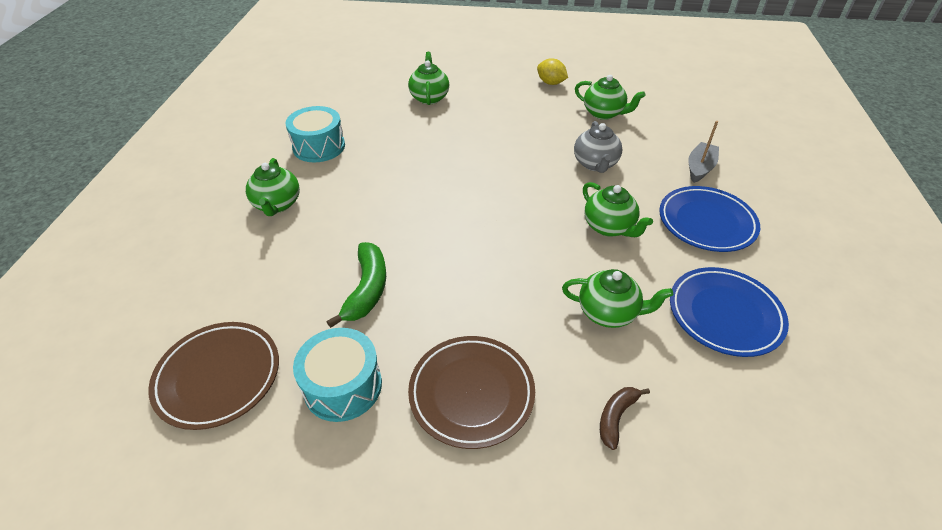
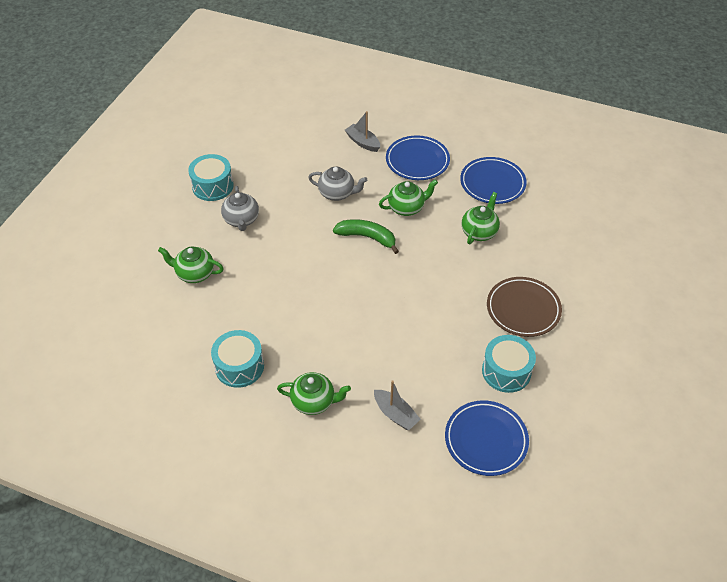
camera: 75 degrees left, 5 degrees up
brown plate [148,322,279,430] -> blue plate [445,400,529,476]
green banana [327,242,386,328] -> green banana moved to [333,219,399,254]
yellow lemon [537,58,568,85] -> turquoise drum [188,154,234,201]
green teapot [575,75,645,120] -> none
brown banana [600,387,650,450] -> none
none -> grey teapot [221,186,259,231]
none -> grey boat [374,380,421,430]

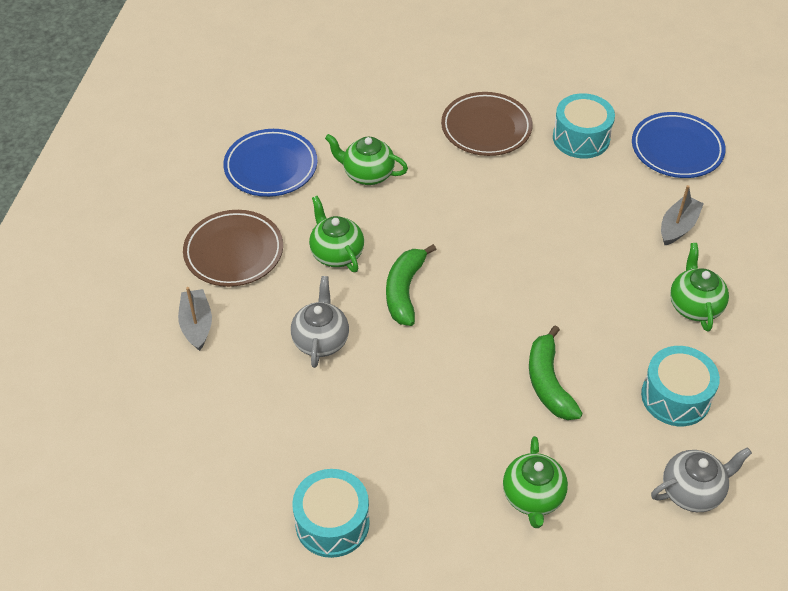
camera: 100 degrees left, 0 degrees up
grey teapot [221,186,259,231] -> grey teapot moved to [651,447,752,512]
grey boat [345,111,380,152] -> grey boat turned 135 degrees clockwise [178,287,212,351]
blue plate [386,135,450,180] -> brown plate [183,210,283,287]
none -> green banana [529,326,583,420]

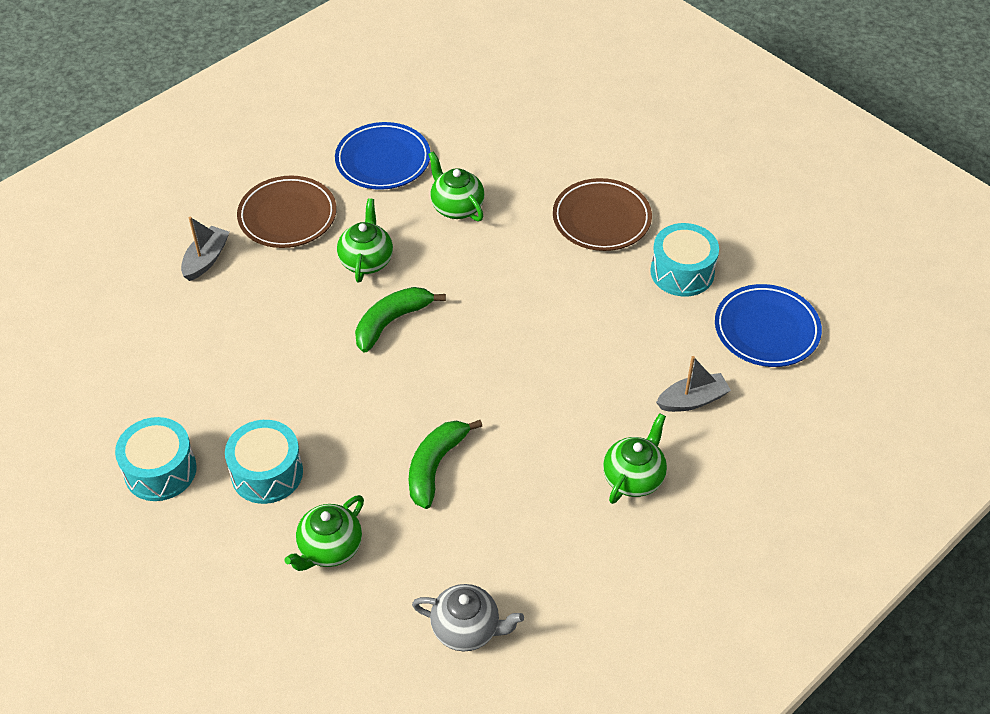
camera: 35 degrees right, 0 degrees up
grey teapot [291,276,349,368] -> none
turquoise drum [641,346,720,426] -> turquoise drum moved to [225,420,303,504]

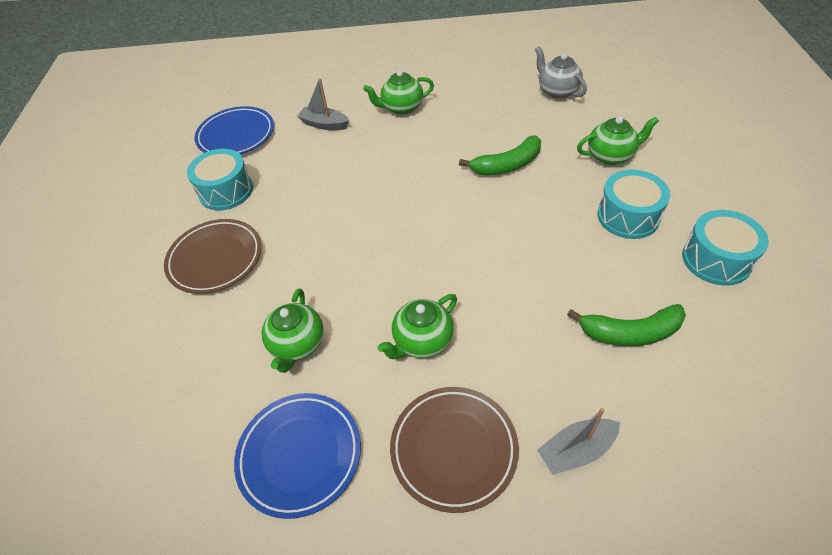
camera: 135 degrees left, 0 degrees up
green banana [355,287,446,353] -> green banana moved to [567,304,686,346]

